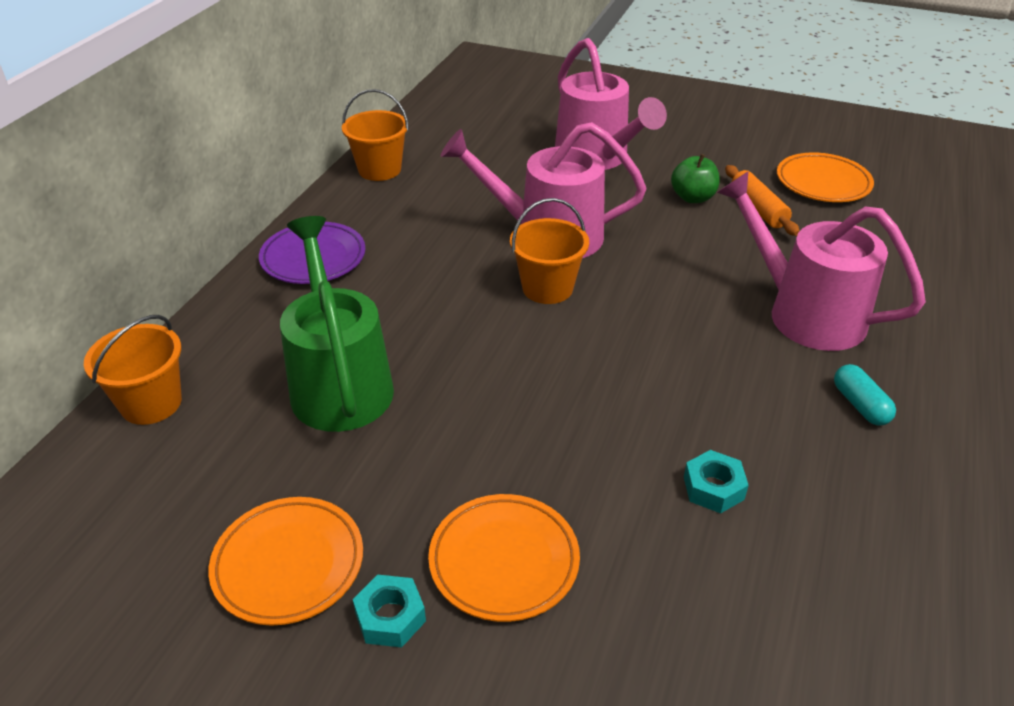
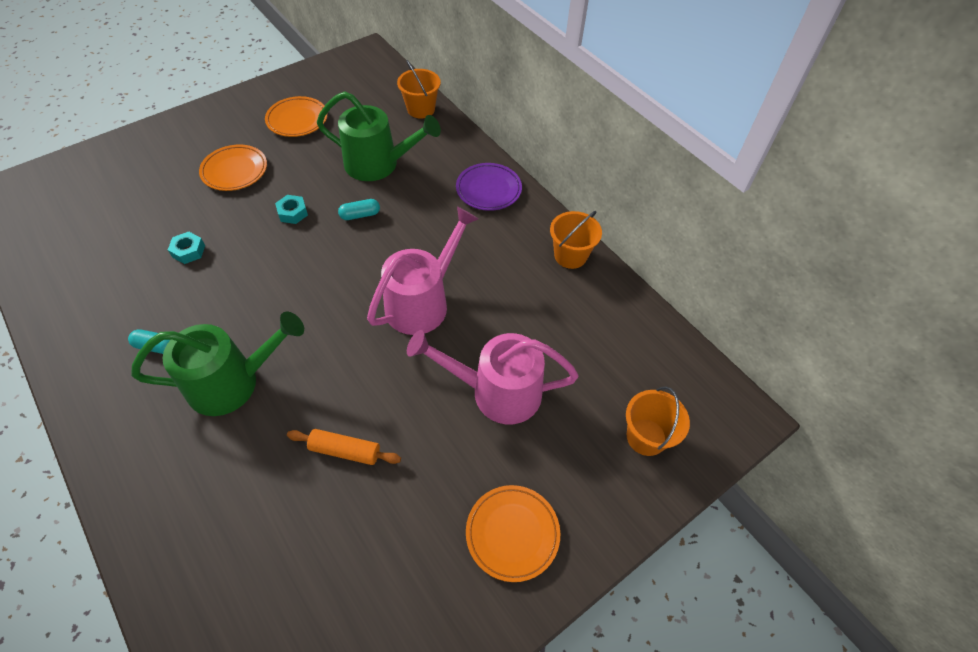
camera: 120 degrees right, 15 degrees up
turquoise nut [353,575,426,647] -> turquoise nut moved to [275,195,308,224]
orange bucket [510,198,589,304] -> orange bucket moved to [626,386,690,456]
green apple [671,154,719,203] -> none
pink watering can [717,171,926,351] -> green watering can [131,312,304,416]
orange plate [777,152,874,202] -> orange plate moved to [466,485,560,582]
none -> turquoise capsule [338,199,380,220]

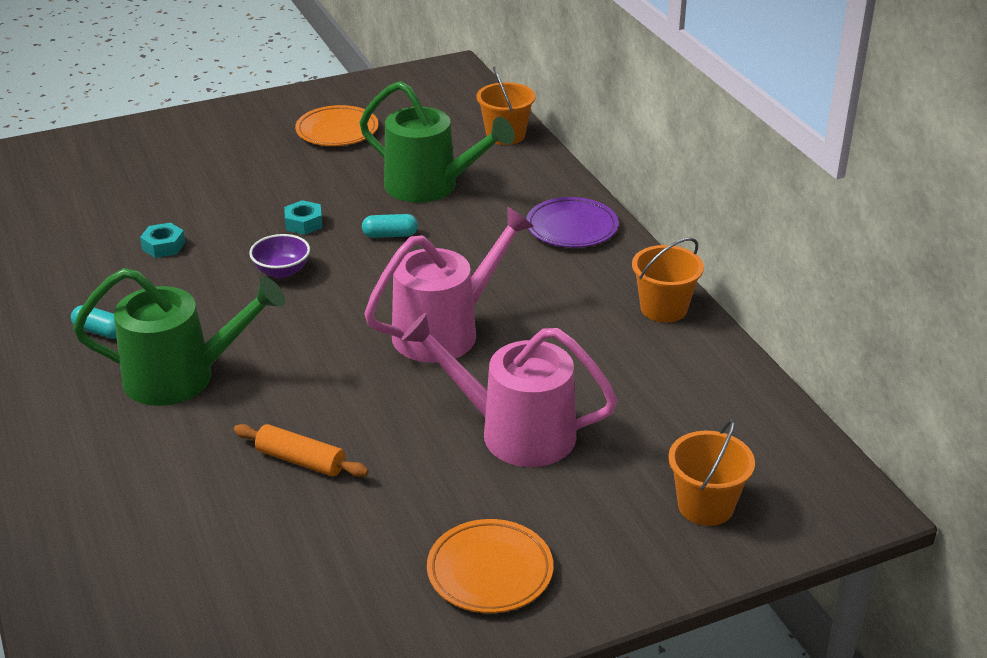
camera: 15 degrees right, 20 degrees down
orange plate [199,145,267,191] -> none
none -> purple bowl [249,234,310,278]

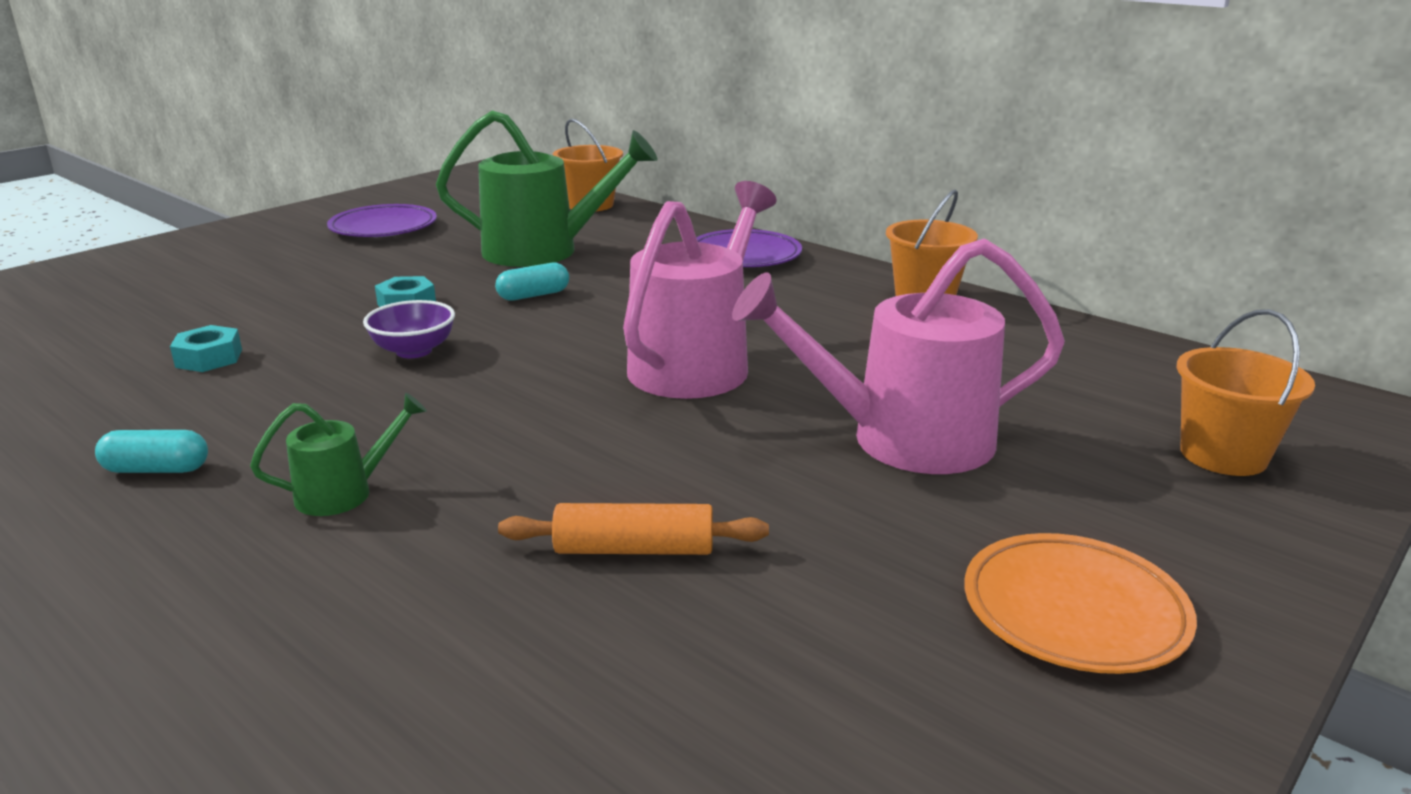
camera: 25 degrees left, 10 degrees down
green watering can [73,268,285,406] -> green watering can [250,393,427,516], size x0.48
orange plate [295,105,378,146] -> purple plate [327,204,437,237]

